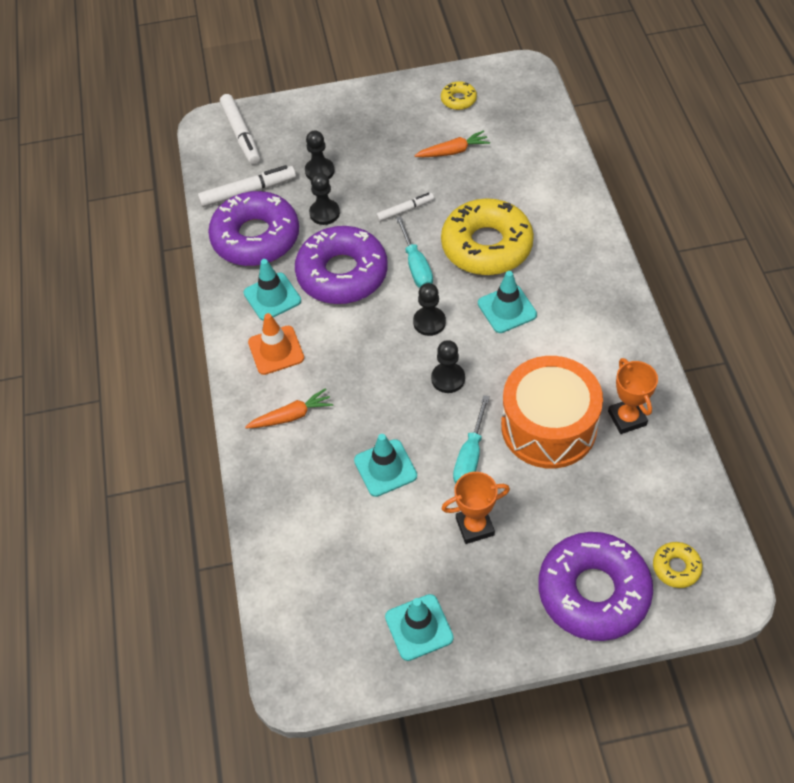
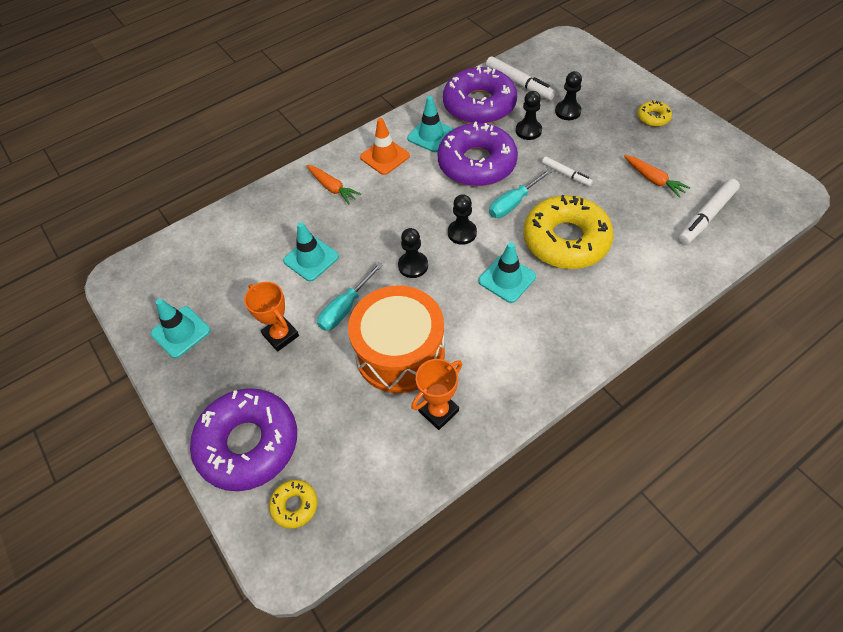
camera: 65 degrees right, 0 degrees up
white marker [220,94,260,165] -> white marker moved to [678,179,740,245]
yellow donut [441,81,477,110] -> yellow donut moved to [637,100,672,127]
turquoise screwdriver [453,395,490,484] -> turquoise screwdriver turned 45 degrees counterclockwise [317,262,383,331]

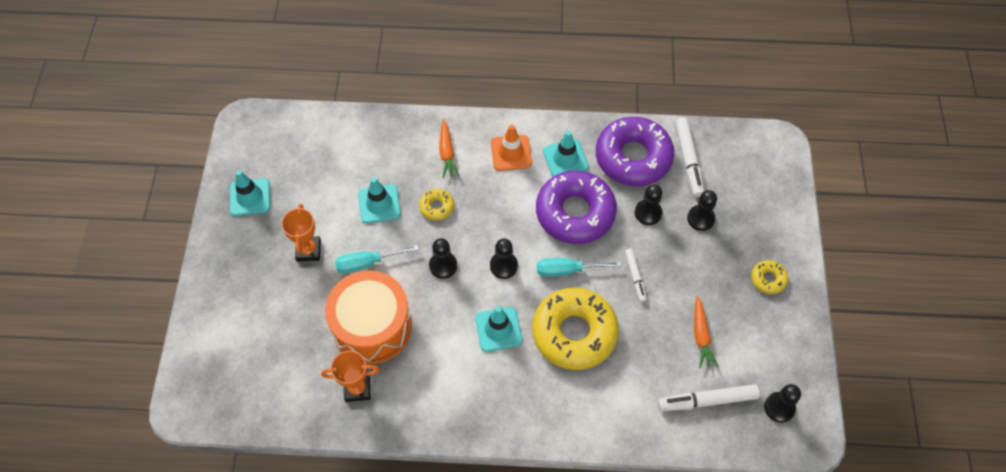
camera: 35 degrees right, 5 degrees up
purple donut [190,388,297,491] -> none
yellow donut [269,480,318,529] -> yellow donut moved to [419,189,454,220]
none -> black pawn [764,384,801,423]

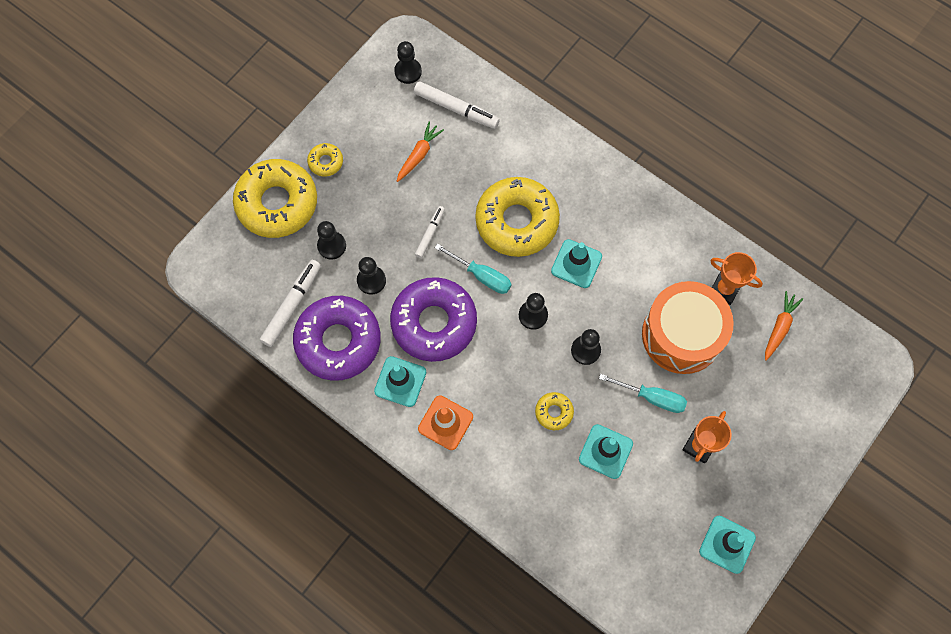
camera: 145 degrees left, 10 degrees up
orange carrot [439,119,460,178] -> orange carrot moved to [765,291,803,361]
none -> yellow donut [233,159,317,238]

